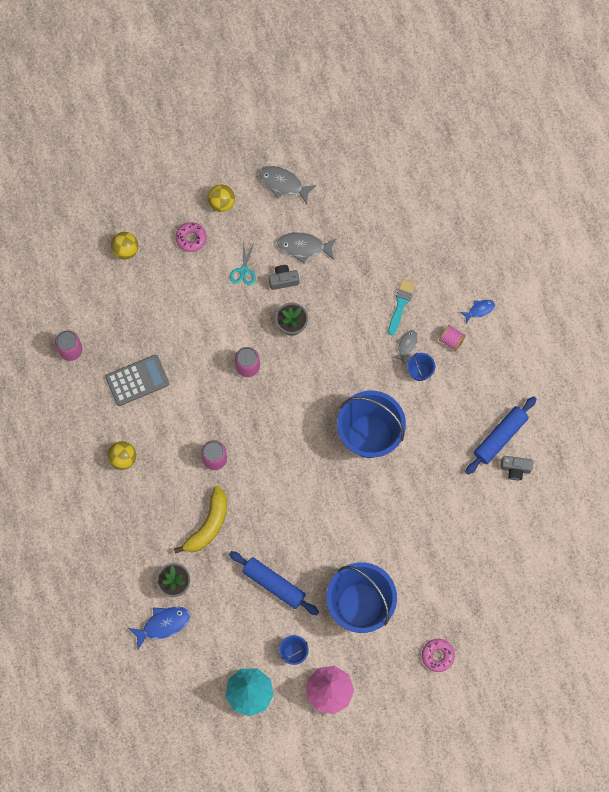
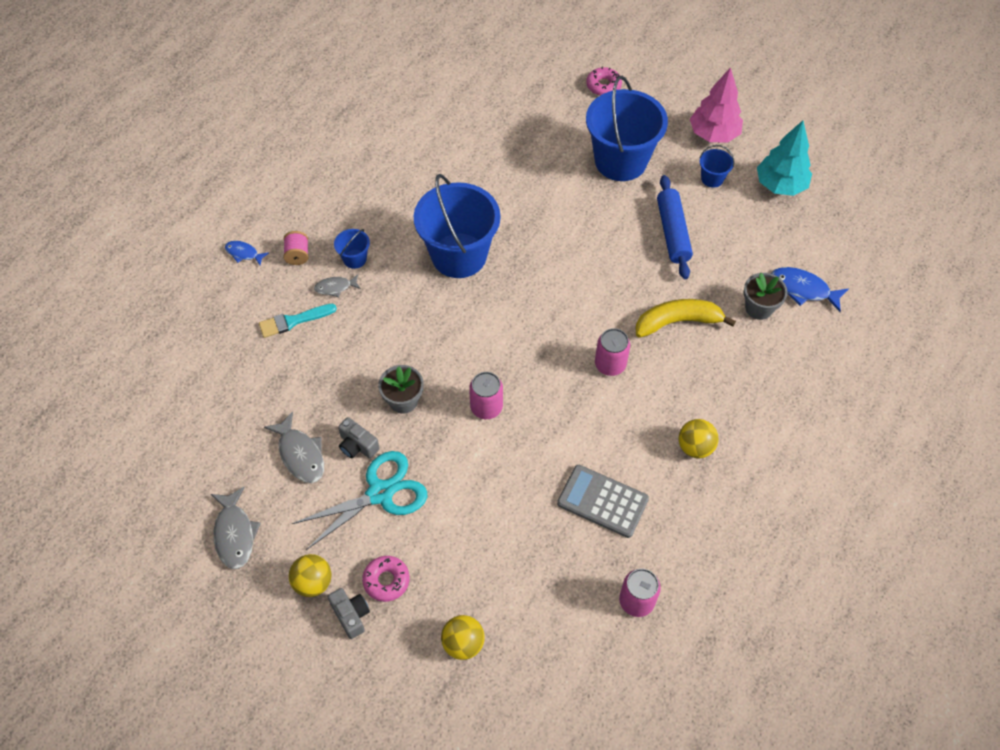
camera: 130 degrees left, 15 degrees down
turquoise scissors [230,241,256,286] -> turquoise scissors [292,451,427,550], size x1.93
blue rolling pin [466,397,537,475] -> none
grey camera [501,456,533,480] -> grey camera moved to [328,588,370,639]

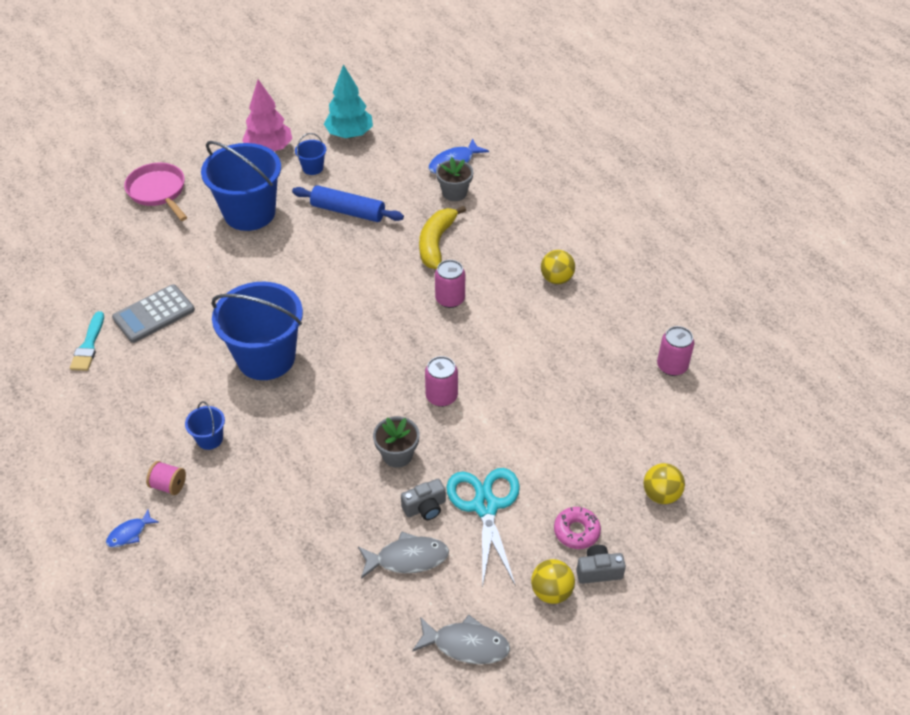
camera: 65 degrees left, 10 degrees down
turquoise brush [259,304,337,338] -> turquoise brush moved to [70,311,104,371]
grey fish [314,274,361,297] -> none
grey calculator [557,465,649,538] -> grey calculator moved to [112,284,195,343]
pink donut [586,67,622,95] -> pink pan [124,163,187,221]

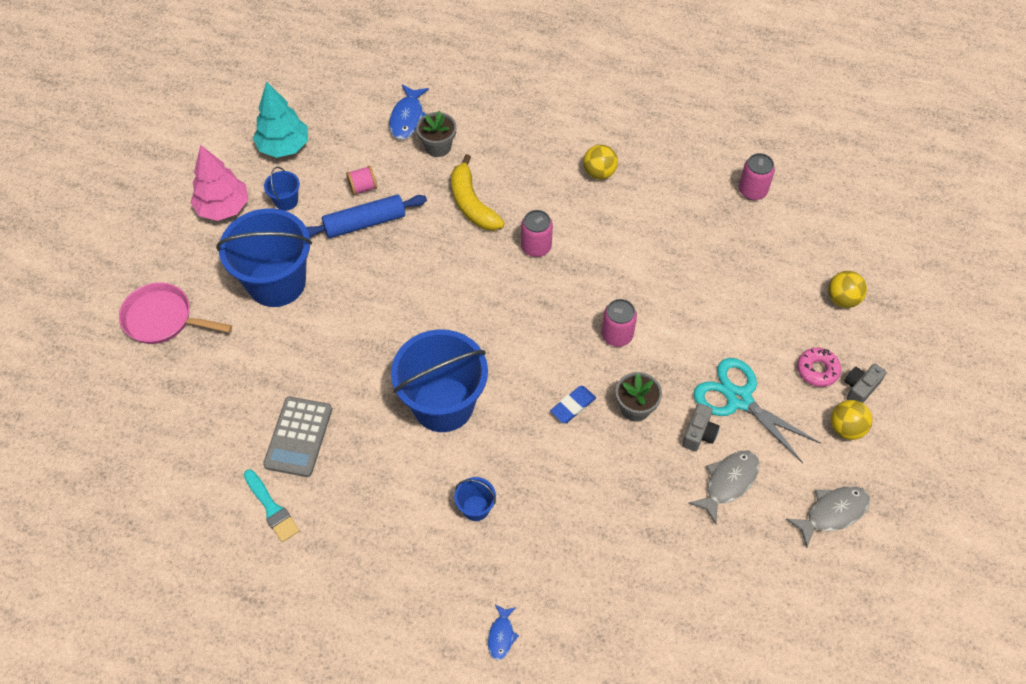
camera: 40 degrees left, 10 degrees up
pink spool [146,461,186,495] -> pink spool moved to [346,166,377,195]
none -> blue eraser [550,386,596,423]

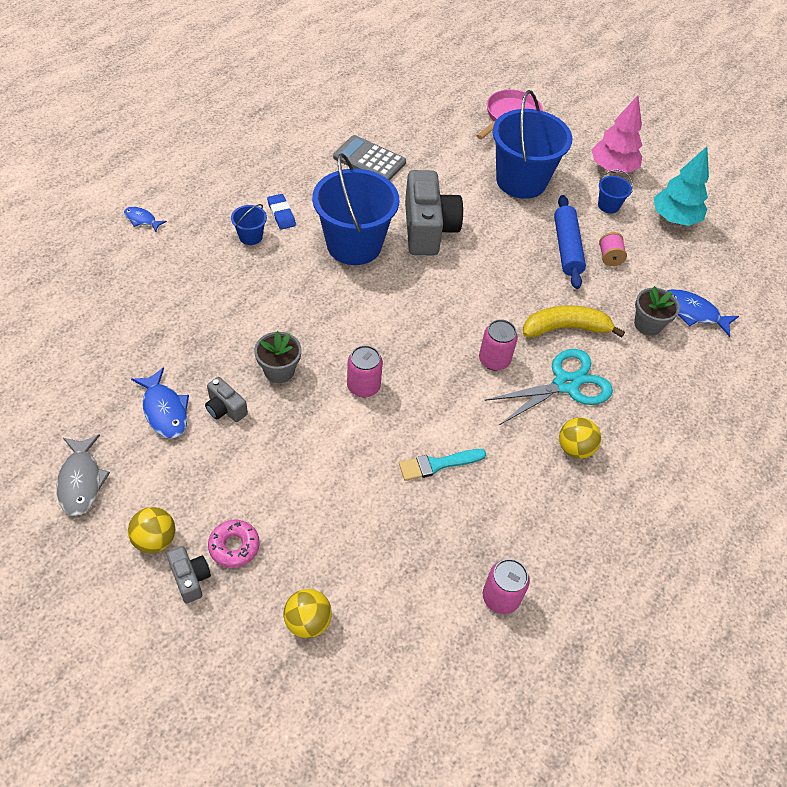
camera: 105 degrees right, 5 degrees down
turquoise brush [244,469,300,542] -> turquoise brush moved to [399,449,486,481]
blue eraser [550,386,596,423] -> blue eraser moved to [267,194,296,229]
grey fish [689,451,759,524] -> blue fish [131,367,189,439]
turquoise scissors [693,358,821,463] -> turquoise scissors moved to [484,349,613,425]
none -> grey camera [405,170,463,255]

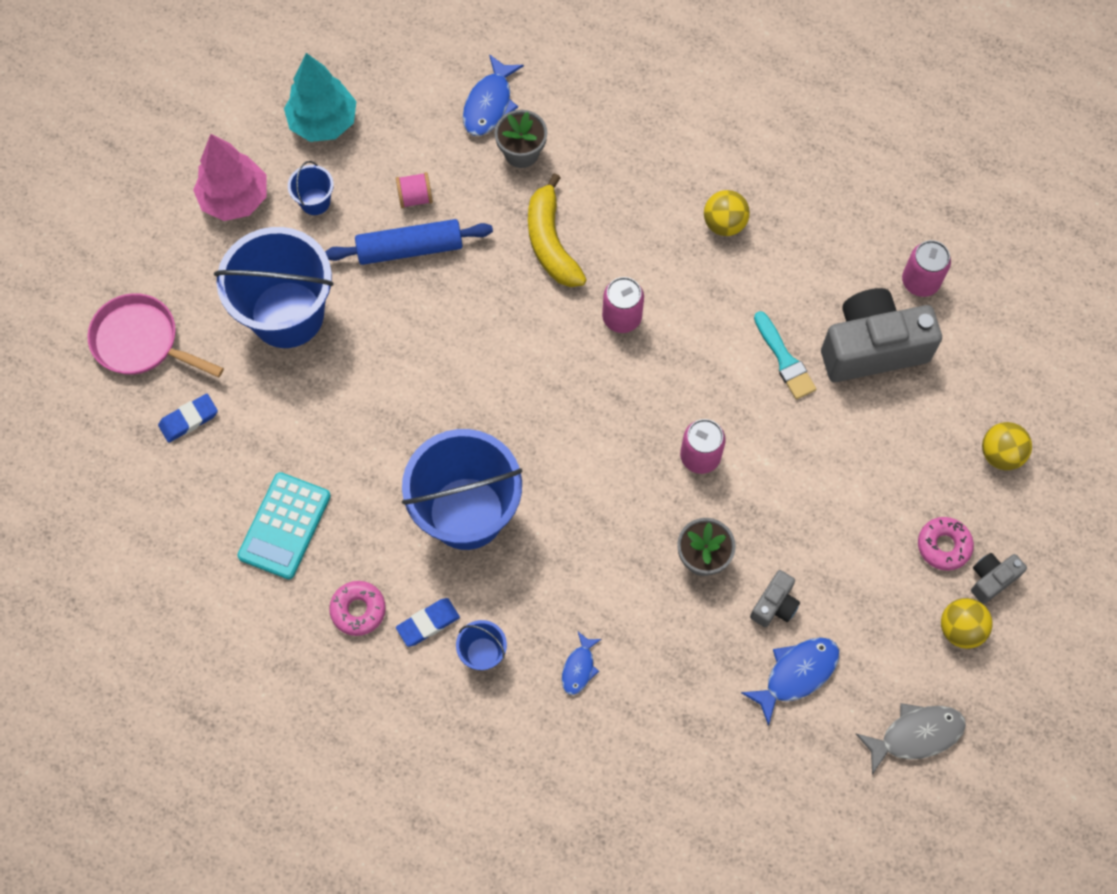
camera: 95 degrees left, 15 degrees up
blue fish [124,207,167,232] -> blue fish moved to [562,632,601,695]
grey calculator [333,135,406,180] -> turquoise calculator [237,472,331,579]
grey camera [405,170,463,255] -> grey camera moved to [821,288,942,382]
turquoise scissors [484,349,613,425] -> none
none -> blue eraser [158,394,218,443]
none -> pink donut [329,581,386,636]

